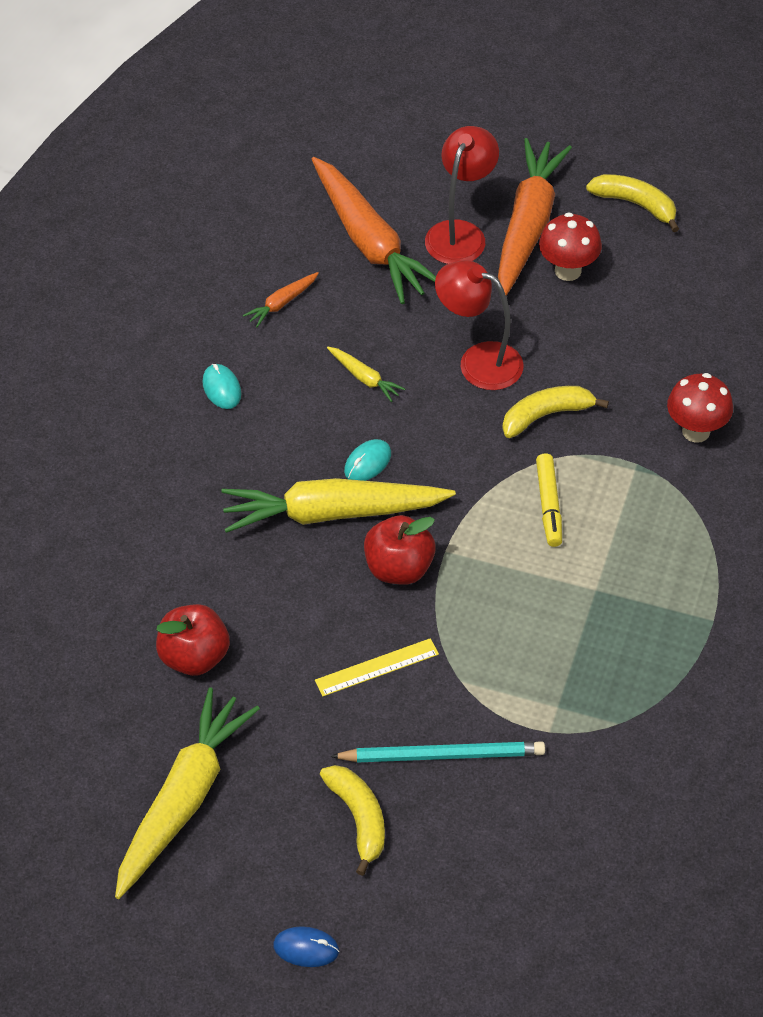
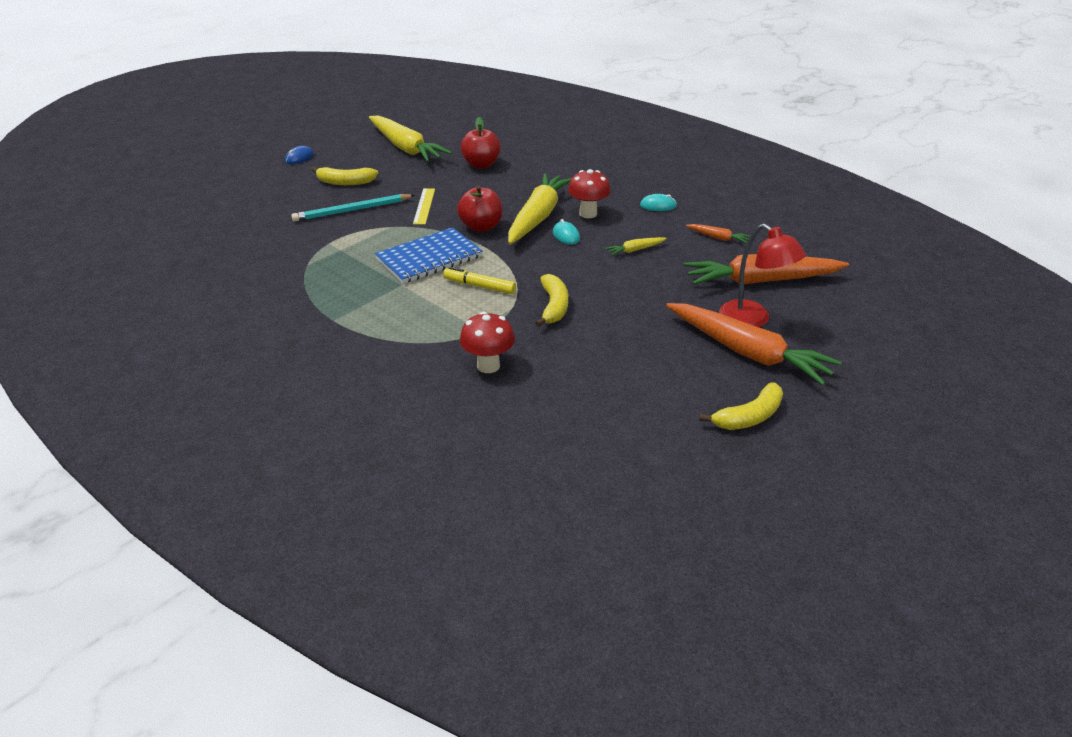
camera: 115 degrees right, 15 degrees down
orange carrot [243,272,319,327] -> orange carrot turned 135 degrees clockwise [686,224,751,243]
turquoise pencil [330,741,545,763] -> turquoise pencil turned 45 degrees clockwise [291,194,415,222]
red lamp [435,260,524,390] -> none
red mushroom [539,212,602,281] -> red mushroom moved to [568,169,610,218]
none -> blue notebook [375,227,483,284]

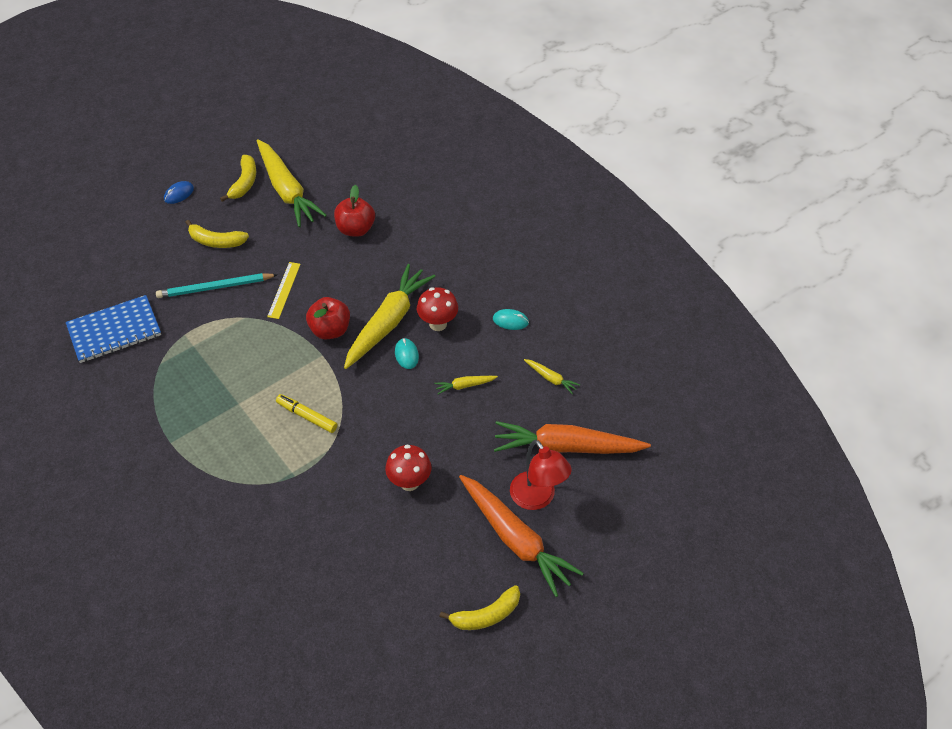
camera: 10 degrees right, 15 degrees up
blue notebook [375,227,483,284] -> blue notebook moved to [66,295,161,363]
red mushroom [460,312,515,373] -> red mushroom moved to [385,445,432,491]
yellow banana [535,274,568,327] -> yellow banana moved to [220,155,256,202]
orange carrot [686,224,751,243] -> yellow carrot [524,359,580,395]

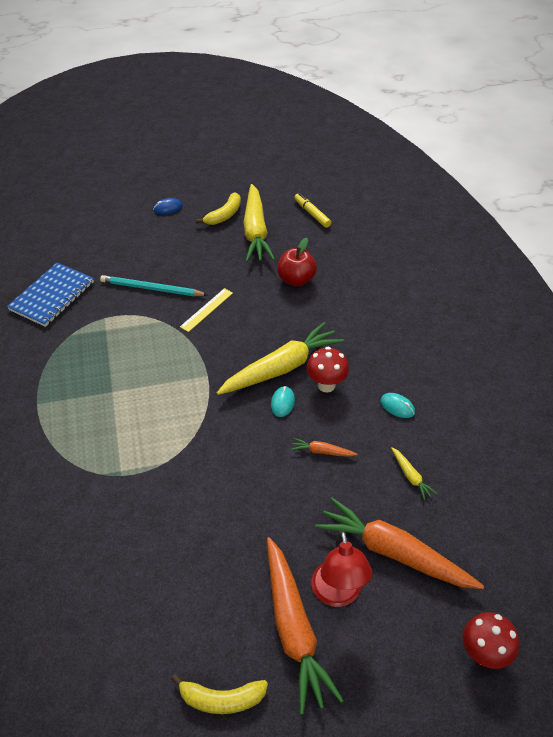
camera: 25 degrees right, 5 degrees down
blue notebook [66,295,161,363] -> blue notebook turned 60 degrees counterclockwise [7,263,94,327]
yellow banana [185,220,249,248] -> none
yellow marker [276,394,338,433] -> yellow marker moved to [294,193,332,228]
red apple [306,297,350,339] -> none
red mushroom [385,445,432,491] -> red mushroom moved to [463,612,519,669]
yellow carrot [434,376,498,394] -> orange carrot [291,438,357,457]

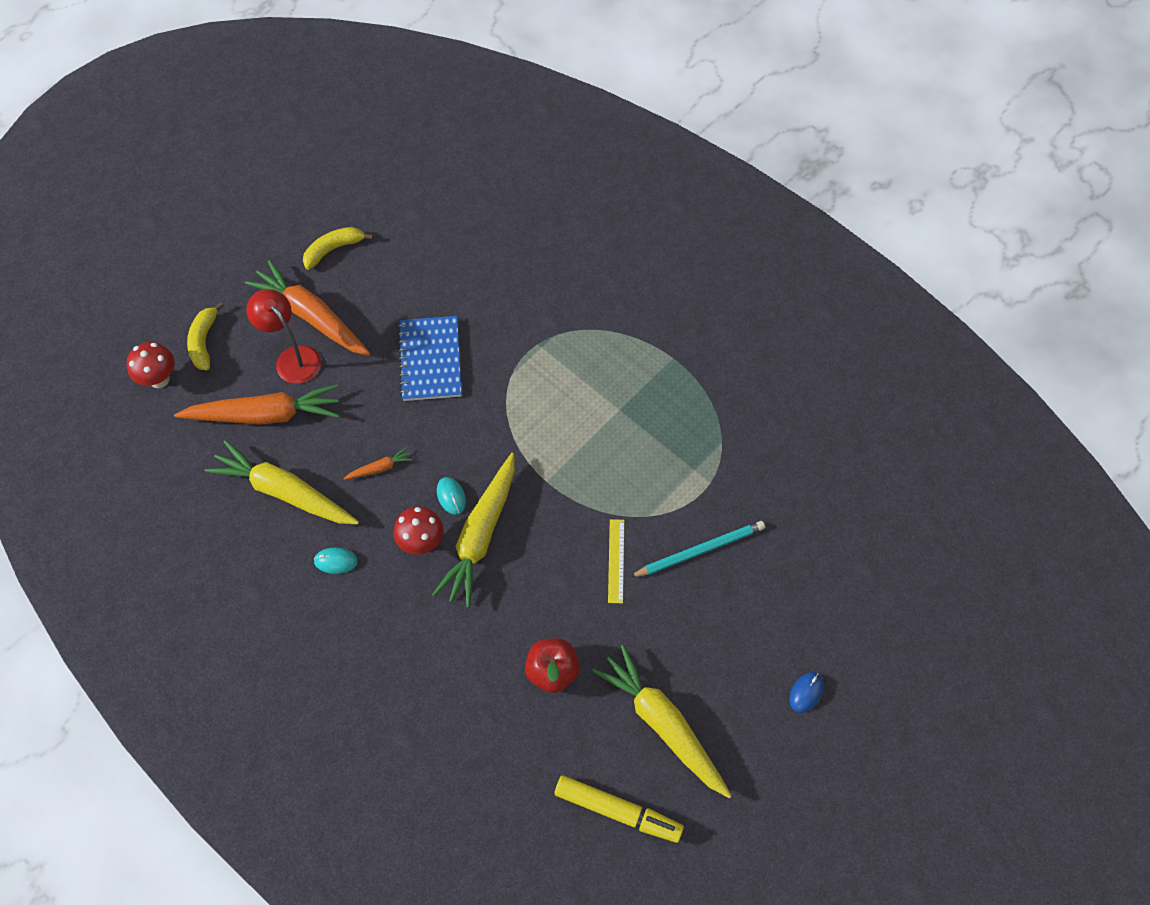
camera: 145 degrees right, 15 degrees up
blue notebook [7,263,94,327] -> blue notebook moved to [398,316,462,401]
yellow banana [196,193,241,225] -> yellow banana moved to [187,302,224,370]
yellow marker [294,193,332,228] -> yellow marker [554,775,684,843], size x1.53
yellow carrot [391,447,437,501] -> yellow carrot [204,440,359,524], size x2.34

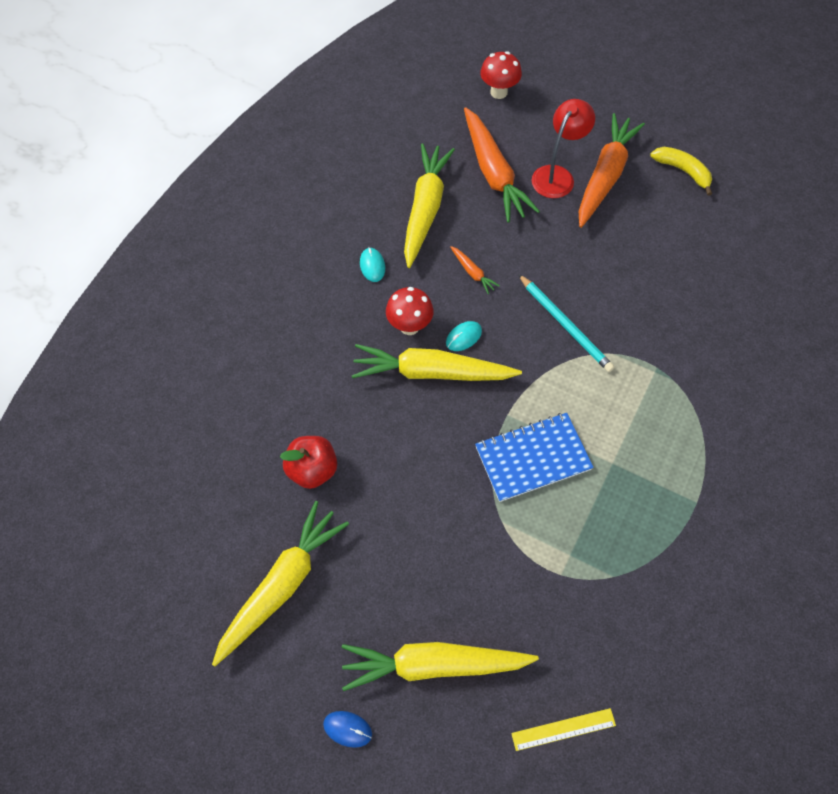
camera: 75 degrees right, 0 degrees up
yellow banana [187,302,224,370] -> none
blue notebook [398,316,462,401] -> blue notebook moved to [475,413,594,502]
yellow marker [554,775,684,843] -> none
yellow ruler [608,519,624,603] -> yellow ruler moved to [511,708,616,751]
turquoise pencil [630,521,765,577] -> turquoise pencil moved to [518,274,614,372]
none -> yellow carrot [342,642,539,691]

